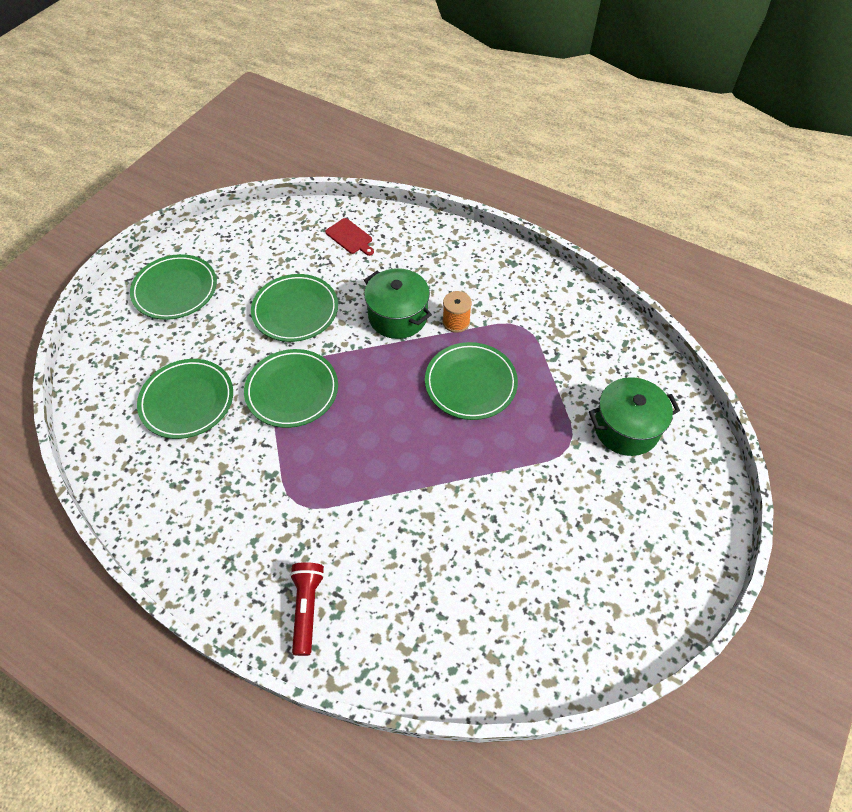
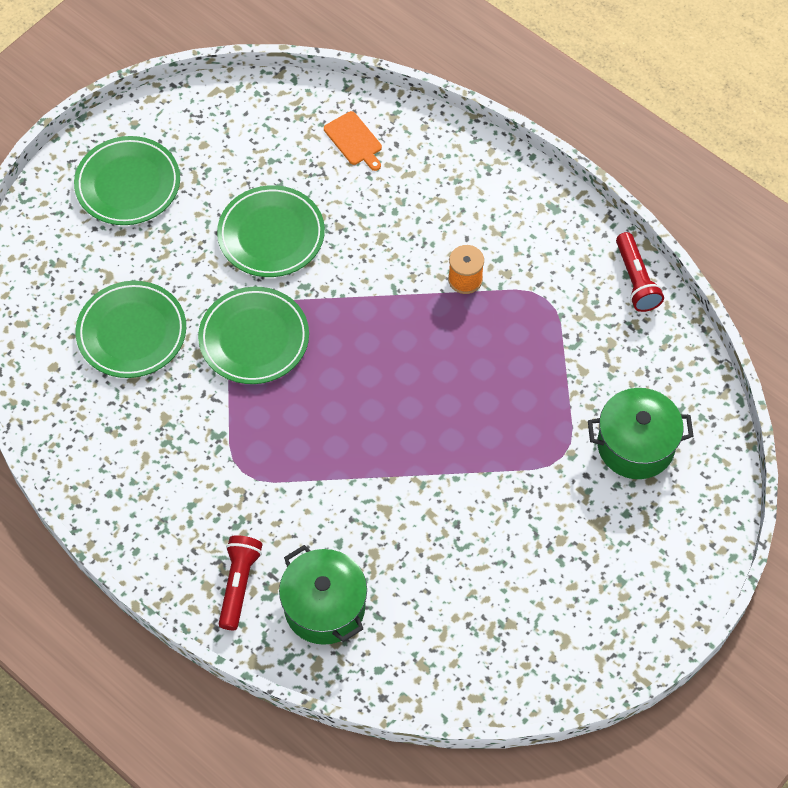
camera: 10 degrees right, 5 degrees up
red cutting board [325,218,374,256] -> orange cutting board [324,111,382,171]
green pot [364,268,432,339] -> green pot moved to [279,545,367,645]
green plate [425,342,518,420] -> none
none -> red flashlight [616,232,664,312]

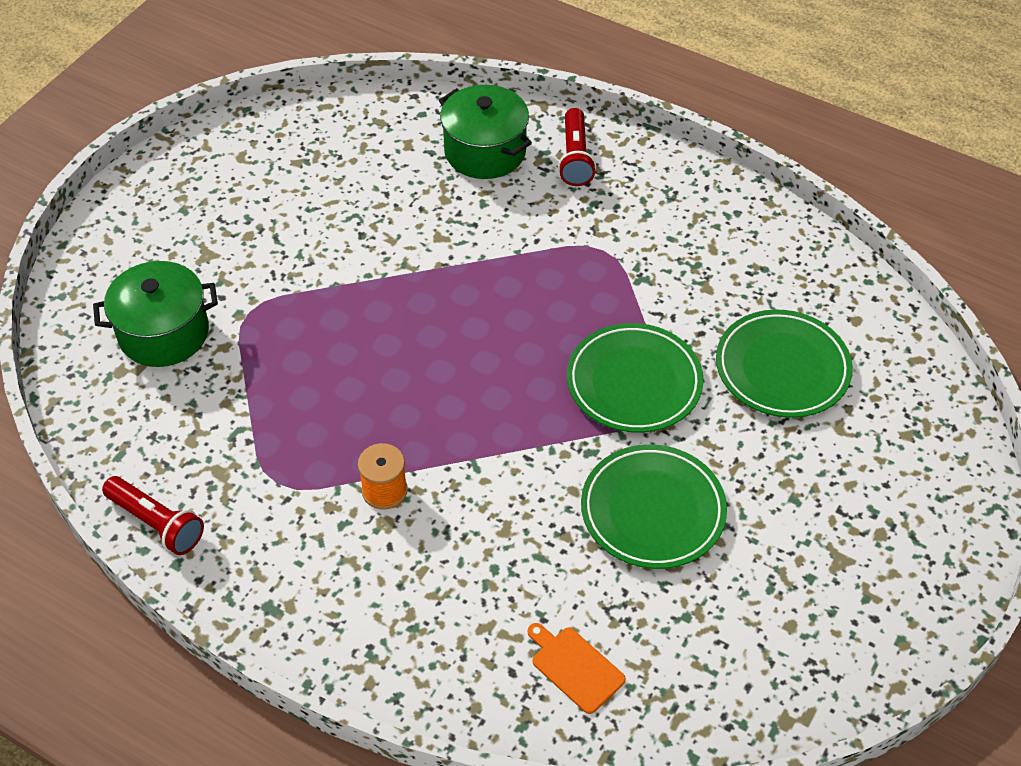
camera: 170 degrees right, 10 degrees down
green plate [74,136,180,225] -> none
red flashlight [616,232,664,312] -> red flashlight turned 150 degrees clockwise [102,476,204,555]

